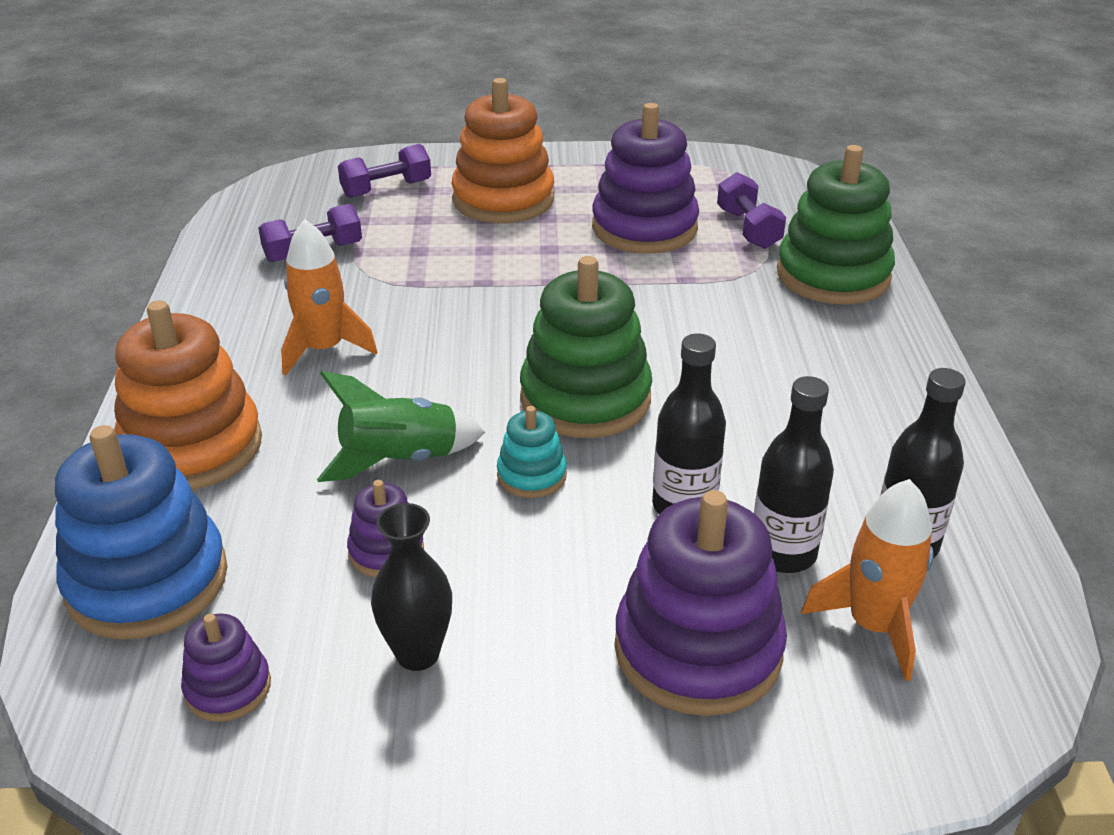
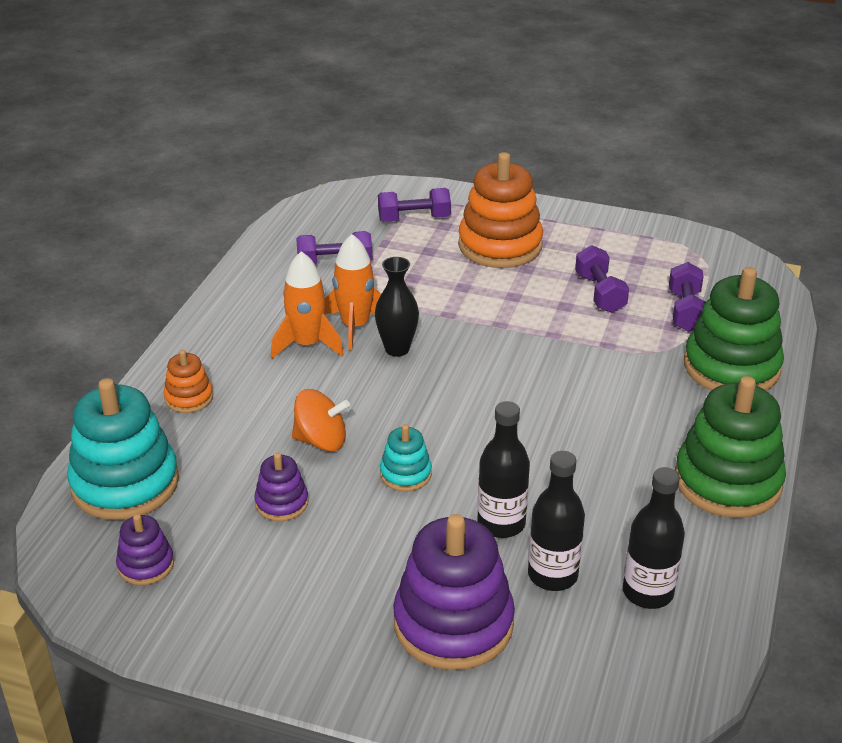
camera: 20 degrees right, 0 degrees up
blue stacking toy [55,425,228,640] -> turquoise stacking toy [67,378,179,520]
orange stacking toy [114,300,262,490] -> orange stacking toy [163,350,213,413], size x0.49
green rocket [317,371,485,482] -> orange spinning top [292,389,350,452]
black vase [371,503,452,671] -> black vase moved to [375,257,419,357]
green stacking toy [520,256,652,438] -> green stacking toy moved to [675,376,786,518]
purple stacking toy [592,103,699,254] -> purple dumbbell [575,245,629,313]
orange rocket [801,479,934,681] -> orange rocket moved to [325,234,381,351]

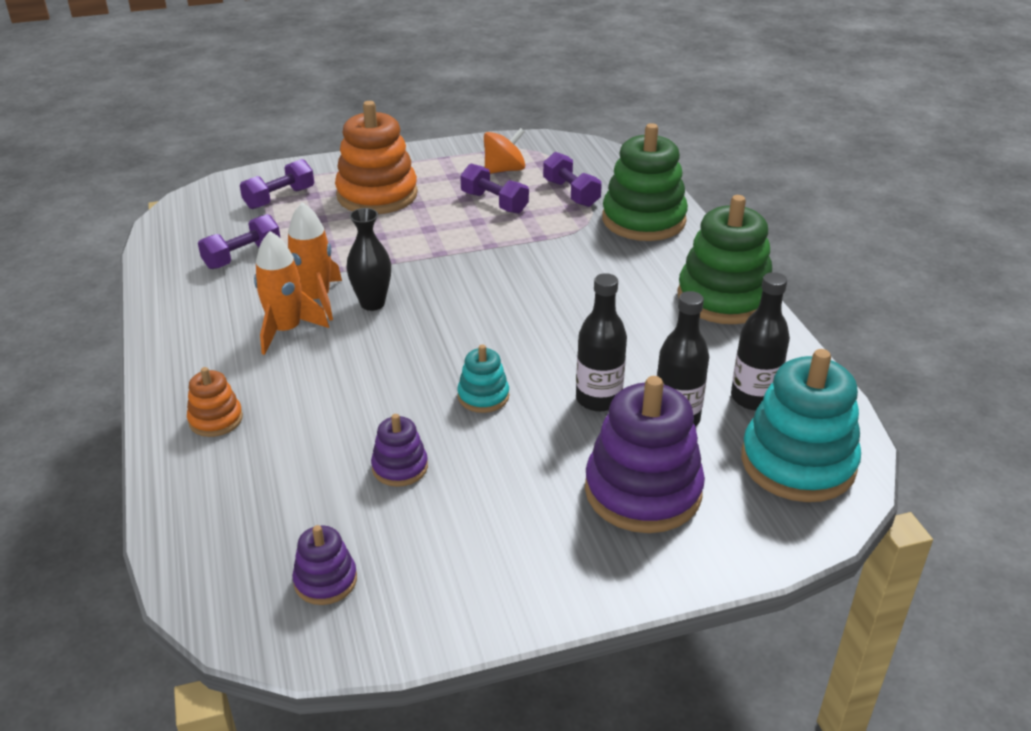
camera: 35 degrees left, 0 degrees up
turquoise stacking toy [67,378,179,520] -> turquoise stacking toy moved to [741,349,861,502]
orange spinning top [292,389,350,452] -> orange spinning top moved to [484,128,525,174]

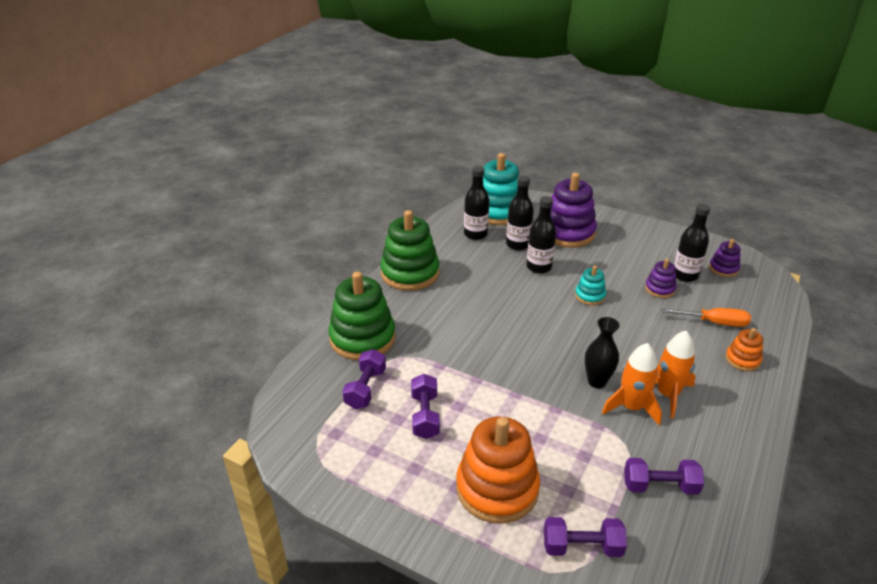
camera: 135 degrees left, 0 degrees up
orange spinning top [484,128,525,174] -> none
none -> orange screwdriver [661,308,751,327]
none -> black bottle [674,204,710,282]

